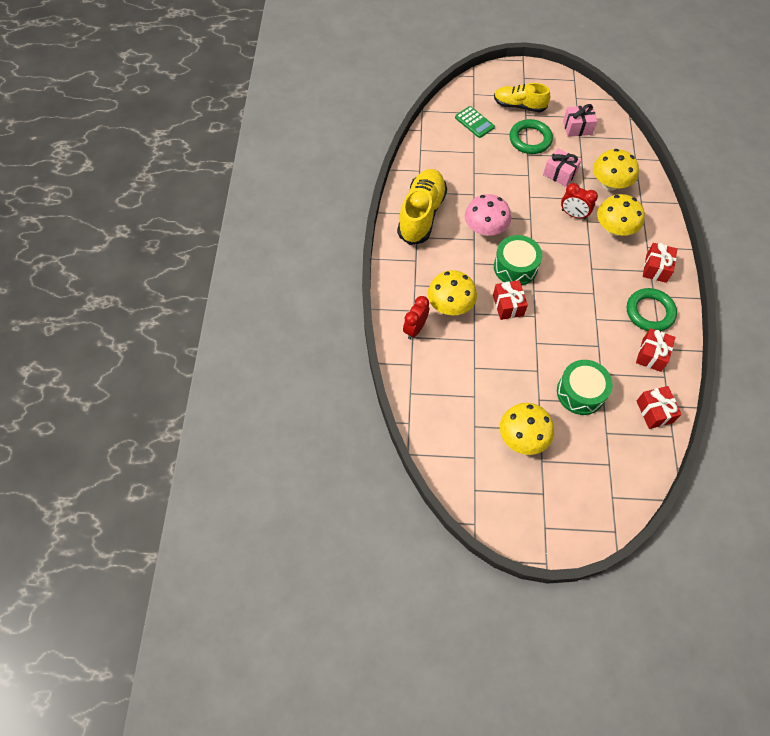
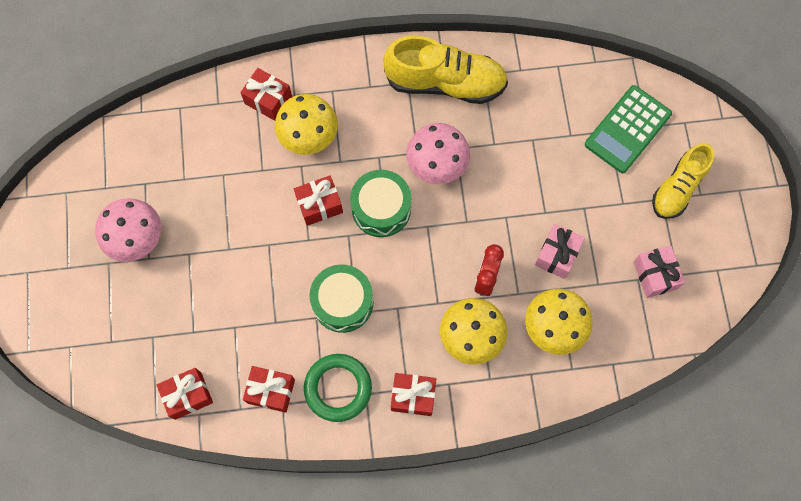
camera: 80 degrees right, 10 degrees up
red clock [403,296,429,339] -> red gift [240,68,292,121]
green calculator [455,106,495,138] -> green calculator [585,85,672,173], size x1.54
yellow shoe [494,83,550,113] -> yellow shoe turned 150 degrees counterclockwise [652,143,714,219]
yellow mushroom [500,403,554,455] -> pink mushroom [95,198,161,262]
green ring [509,119,553,154] -> none
green drum [557,360,613,415] -> green drum moved to [310,264,374,333]

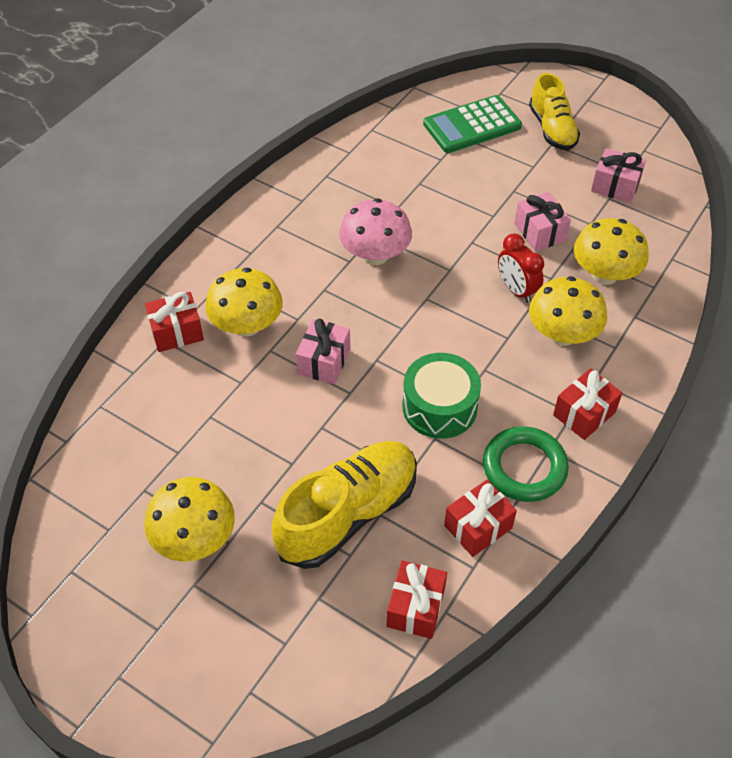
camera: 50 degrees left, 20 degrees down
pink mushroom [95,198,161,262] -> yellow mushroom [144,477,235,562]
red gift [294,176,343,226] -> pink gift [296,318,350,384]
green drum [350,170,411,237] -> none
yellow shoe [383,36,508,104] -> yellow shoe moved to [272,441,417,569]
green calculator [585,85,672,173] -> green calculator turned 75 degrees clockwise [423,95,522,153]

